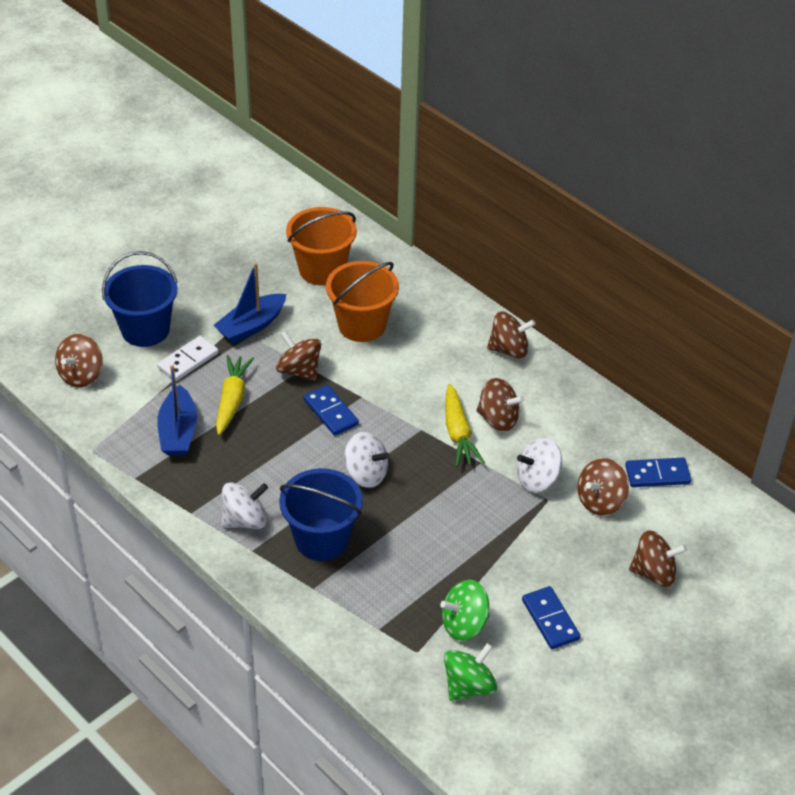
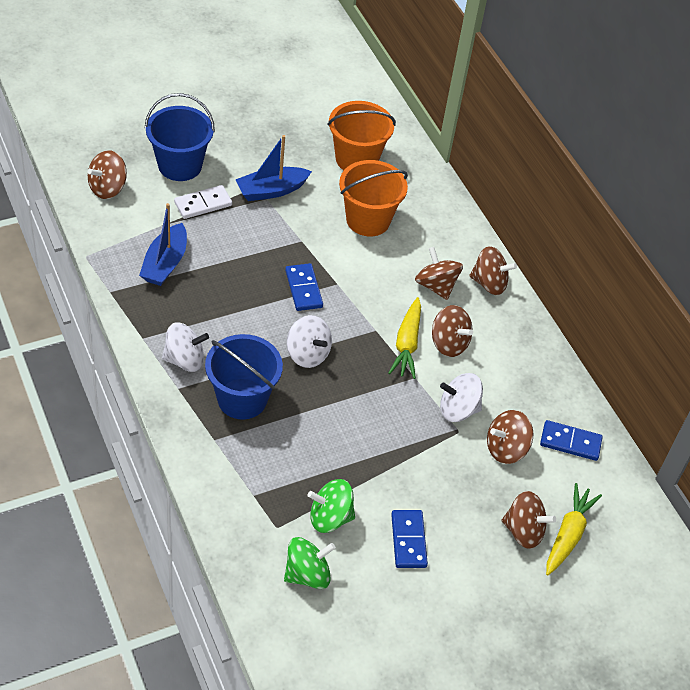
camera: 15 degrees right, 5 degrees up
yellow carrot [216,355,254,435] -> yellow carrot moved to [546,483,602,576]
brown spinning top [276,331,321,381] -> brown spinning top moved to [415,247,463,300]

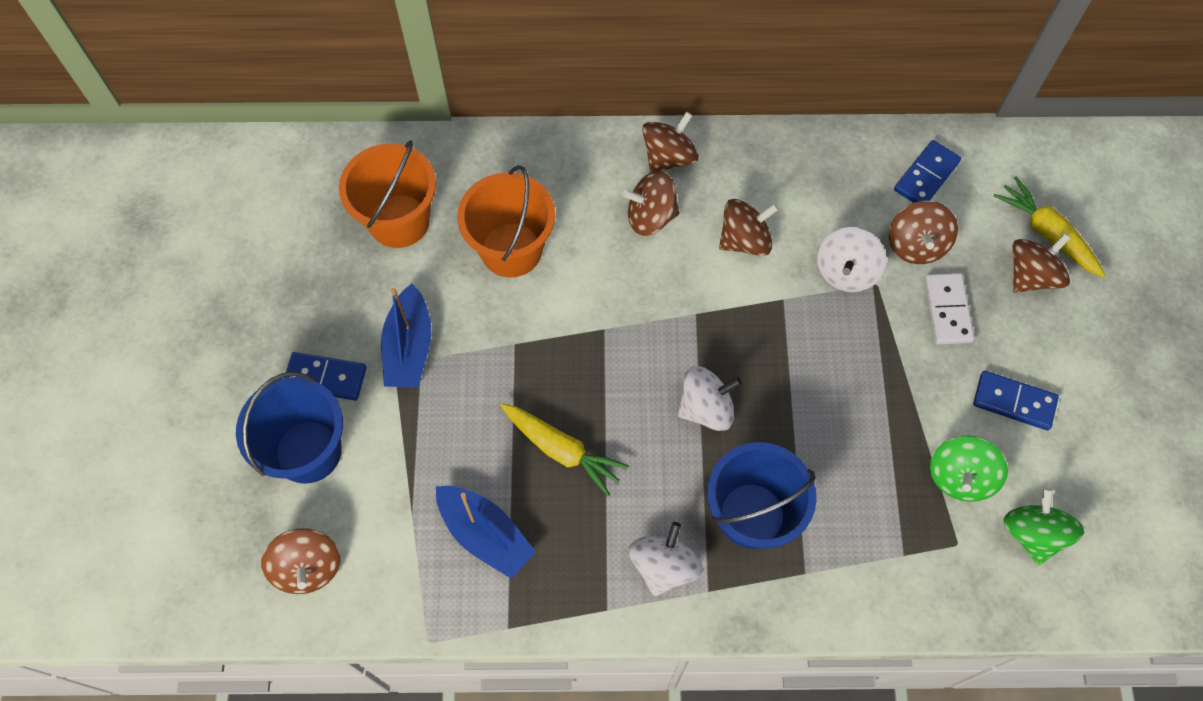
camera: 60 degrees left, 15 degrees up
white domino [174,185,232,219] -> white domino moved to [924,273,974,344]
blue domino [285,263,323,311] -> blue domino moved to [285,352,366,401]
yellow carrot [389,297,421,379] -> yellow carrot moved to [500,403,629,496]

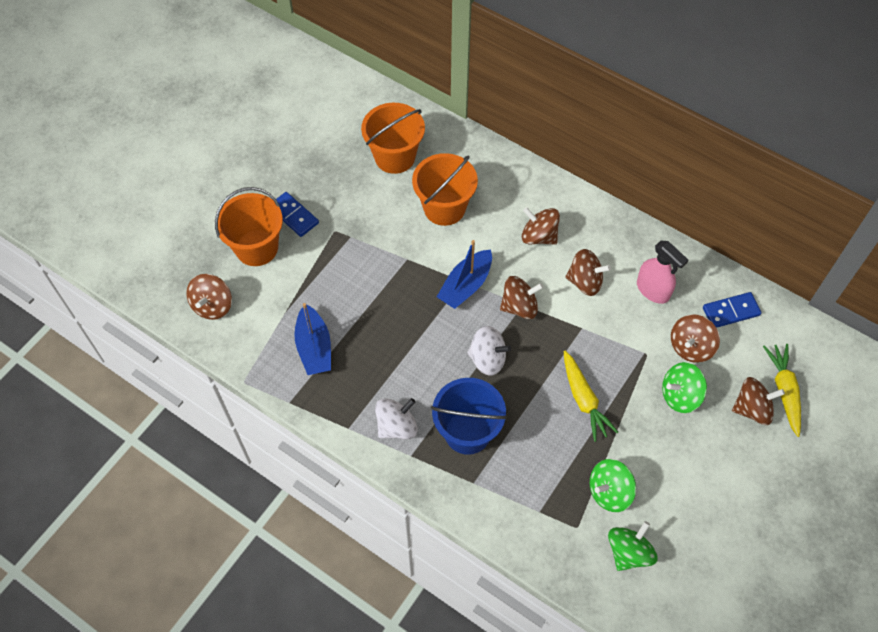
camera: 35 degrees right, 5 degrees down
blue bucket [236,372,343,484] -> orange bucket [215,187,283,266]
blue boat [381,284,431,387] -> blue boat moved to [437,240,492,309]
yellow carrot [500,403,629,496] -> yellow carrot moved to [564,351,618,442]
brown spinning top [642,112,699,173] -> brown spinning top moved to [500,276,543,319]
white spinning top [817,227,887,292] -> none
white domino [924,273,974,344] -> green spinning top [662,362,707,413]
blue domino [973,371,1059,430] -> none
none -> pink spray bottle [637,241,688,304]

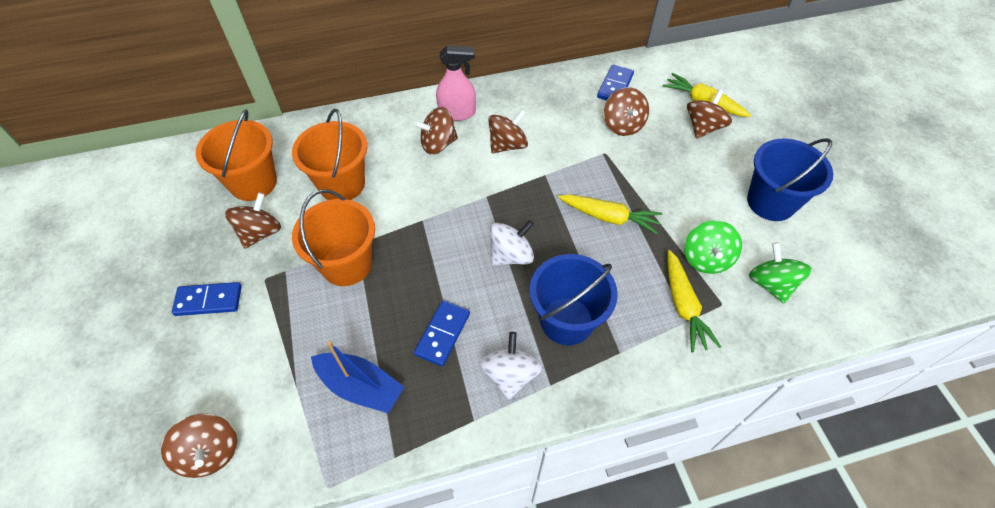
camera: 50 degrees left, 5 degrees down
orange bucket [215,187,283,266] -> orange bucket moved to [292,189,375,286]
blue boat [437,240,492,309] -> none
brown spinning top [500,276,543,319] -> brown spinning top moved to [225,193,281,248]
pink spray bottle [637,241,688,304] -> pink spray bottle moved to [436,45,476,121]
green spinning top [662,362,707,413] -> none
none -> blue domino [414,300,470,366]
none -> yellow carrot [667,250,721,353]
none -> blue bucket [747,138,833,221]

